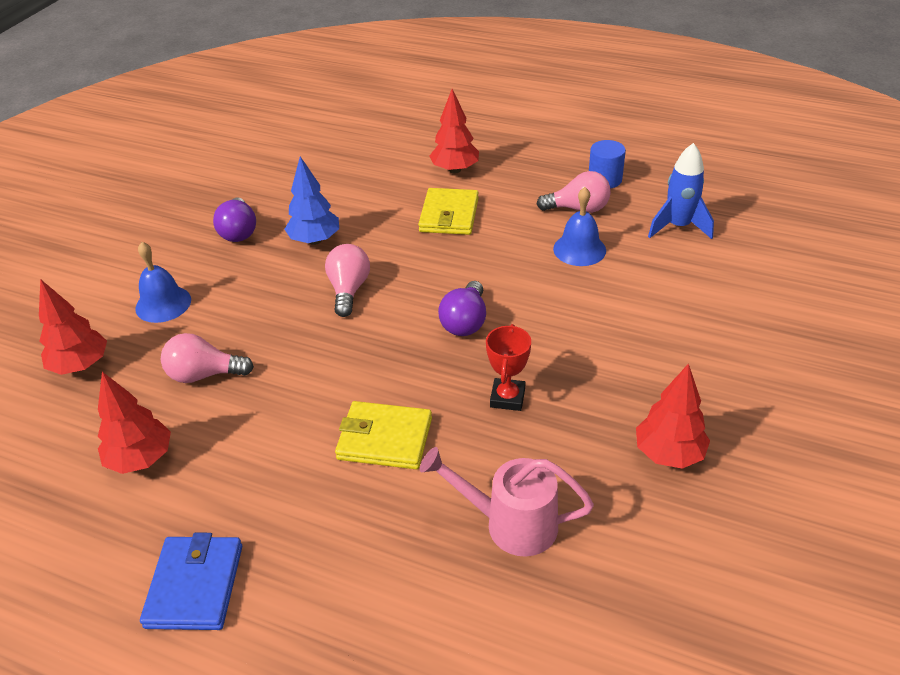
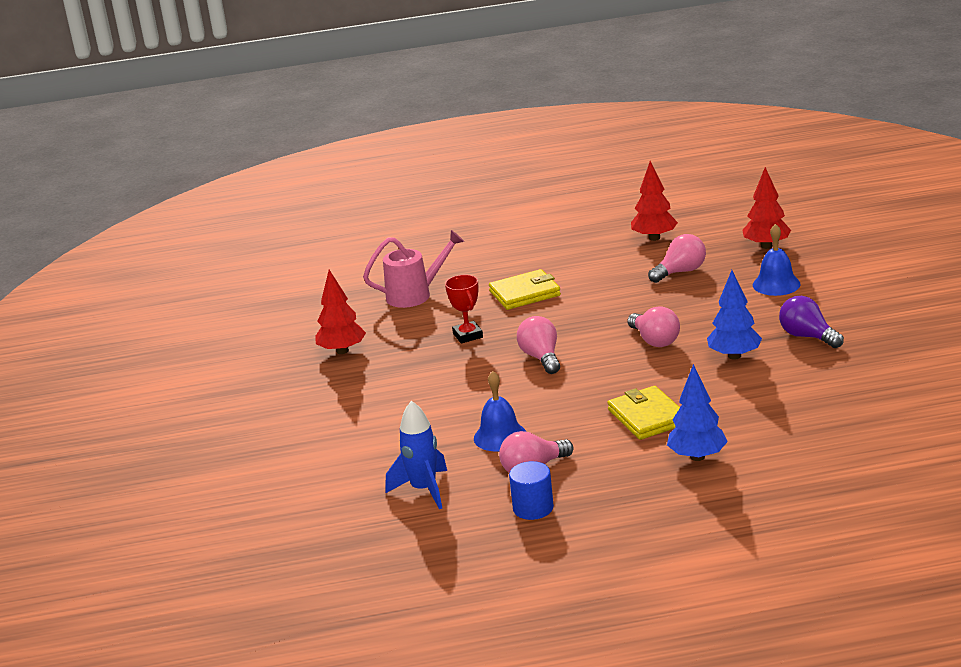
camera: 150 degrees right, 15 degrees down
blue wallet [140,533,242,630] -> none
red tree [429,89,479,173] -> blue tree [667,364,728,461]
purple light bulb [438,281,486,336] -> pink light bulb [517,316,560,374]

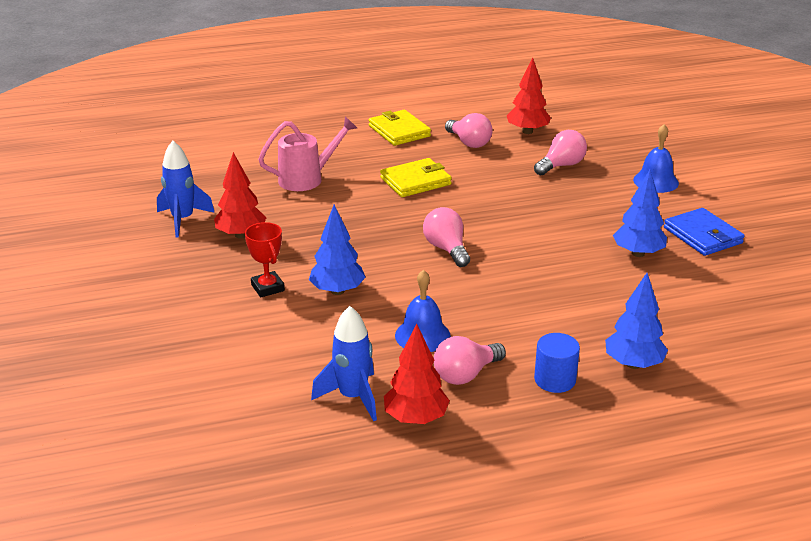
camera: 10 degrees left, 5 degrees up
red trophy [445,275,483,343] -> red trophy moved to [245,222,285,298]
blue cylinder [509,461,554,520] -> blue cylinder moved to [534,333,580,393]
yellow wallet [607,386,680,440] -> yellow wallet moved to [369,110,431,146]
pink light bulb [627,306,680,347] -> pink light bulb moved to [445,113,493,148]
red tree [742,167,791,249] -> red tree moved to [384,324,450,424]
purple light bulb [779,296,844,348] -> blue wallet [664,208,745,256]
none -> blue rocket [157,141,215,238]
none -> blue tree [309,205,366,295]

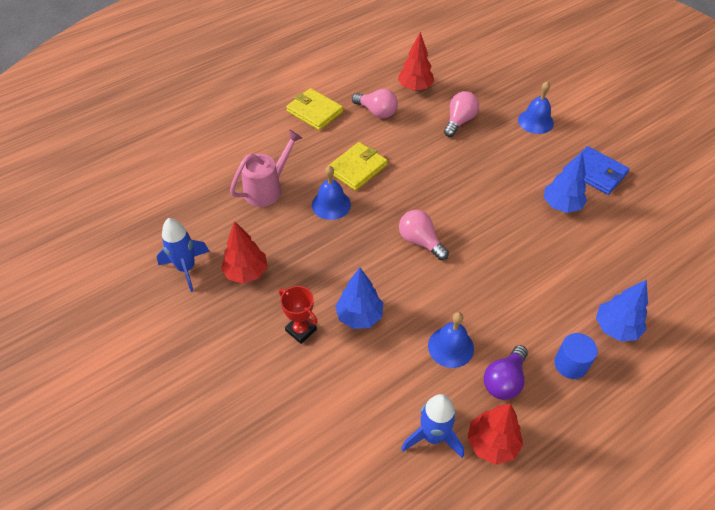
camera: 20 degrees left, 20 degrees up
pink light bulb [434,336,506,385] -> purple light bulb [484,345,528,400]
none -> blue bell [312,165,351,220]

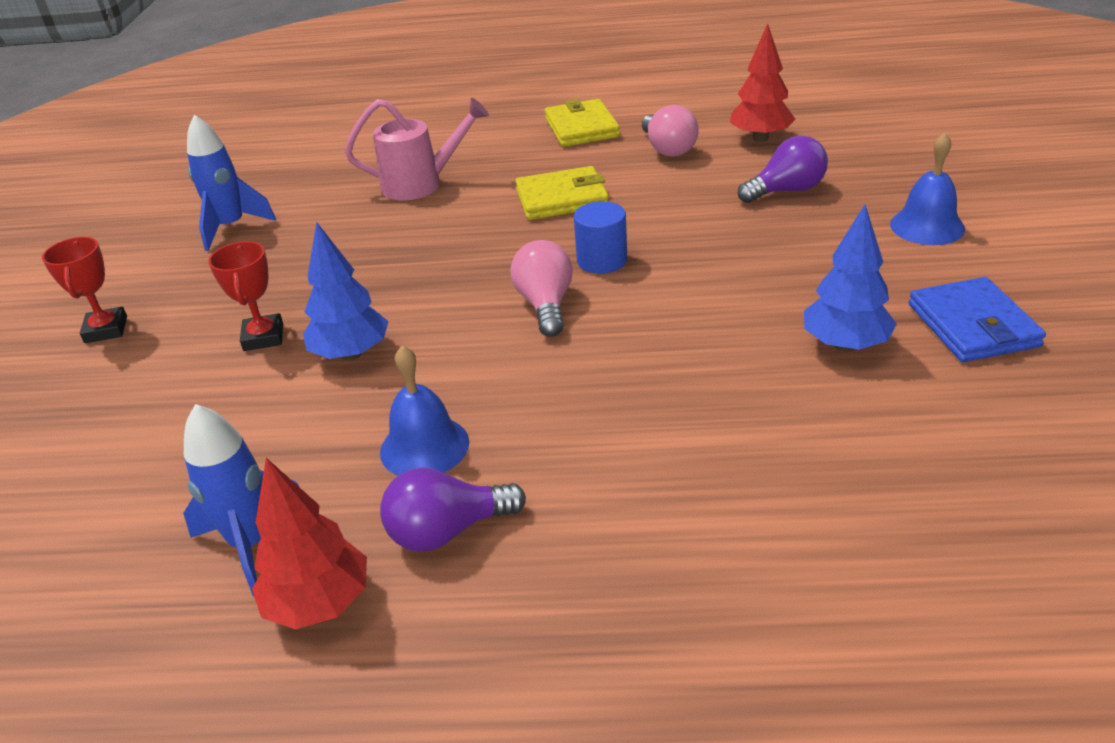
camera: 40 degrees right, 15 degrees down
red tree [221,221,268,284] -> none
blue bell [312,165,351,220] -> none
pink light bulb [444,91,479,137] -> purple light bulb [738,136,828,203]
blue cylinder [554,333,598,379] -> blue cylinder moved to [574,201,627,274]
blue tree [596,280,648,341] -> none
none -> red trophy [42,237,127,343]

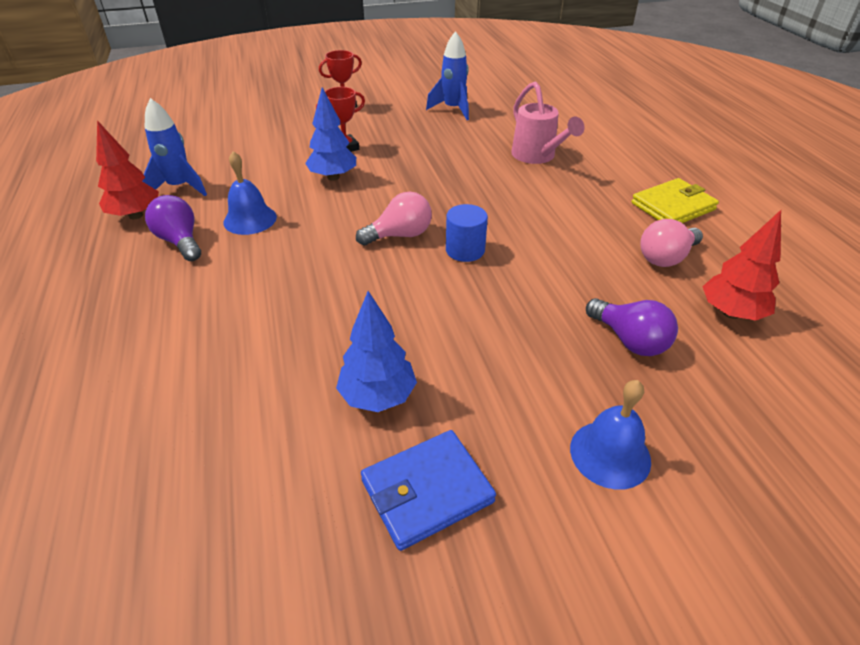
camera: 70 degrees right, 5 degrees up
yellow wallet [515,166,609,220] -> none

